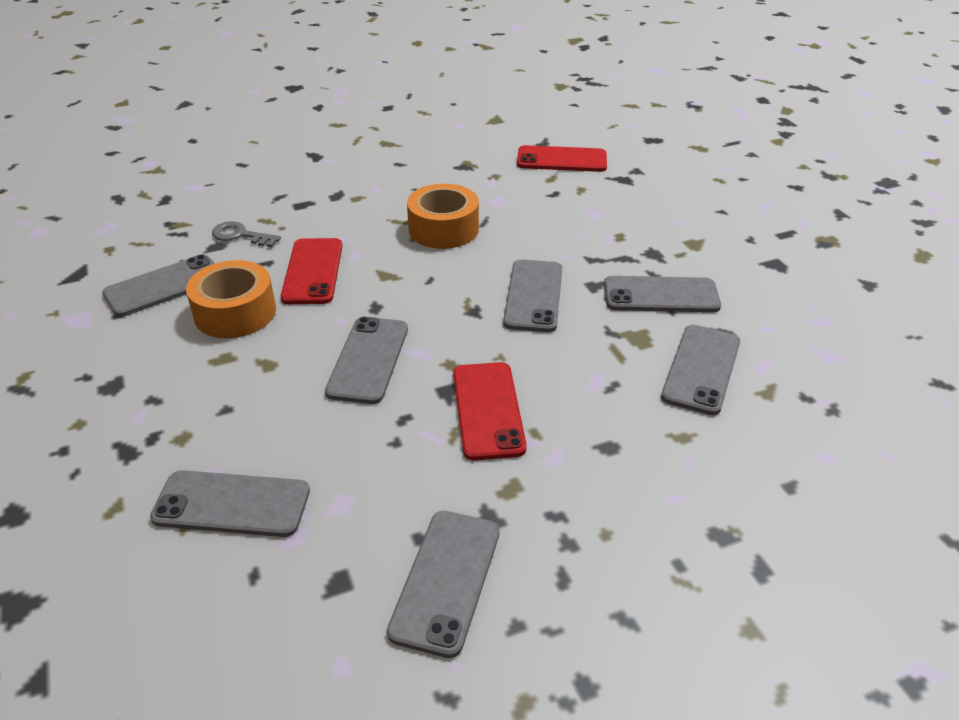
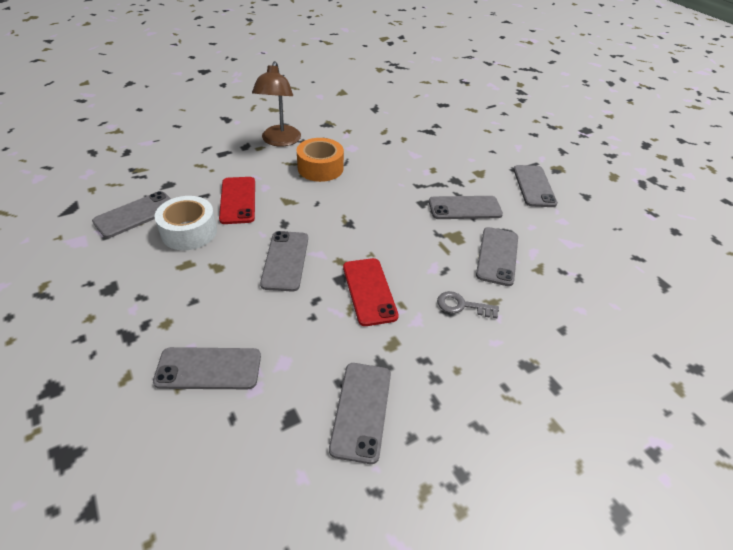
camera: 10 degrees left, 5 degrees up
orange tape [186,260,276,338] -> white tape [155,196,217,250]
grey key [212,221,281,247] -> grey key moved to [437,291,499,318]
grey phone [503,260,562,332] -> grey phone moved to [513,165,557,207]
red phone [517,145,607,172] -> none
none -> brown lamp [252,61,301,146]

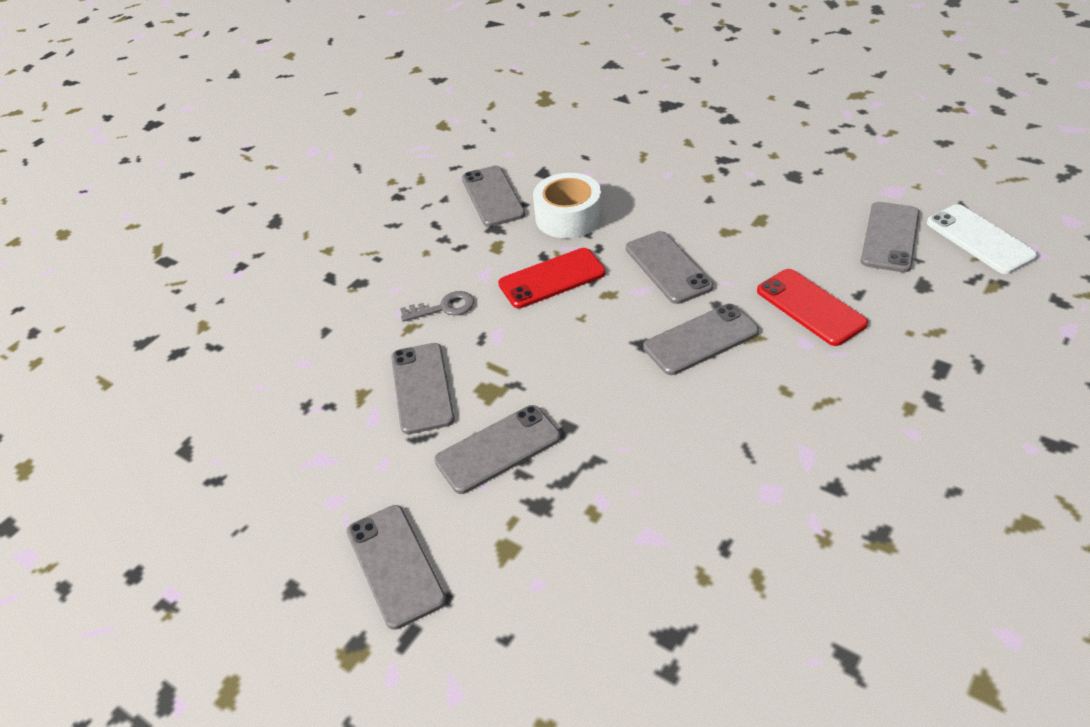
camera: 160 degrees right, 0 degrees up
grey phone [153,347,261,389] -> grey phone moved to [644,304,759,375]
white tape [155,196,217,250] -> white tape moved to [533,173,602,238]
brown lamp [252,61,301,146] -> none
orange tape [297,138,344,182] -> none
red phone [343,258,399,326] -> red phone turned 75 degrees counterclockwise [498,248,606,308]
none -> white phone [927,204,1037,274]

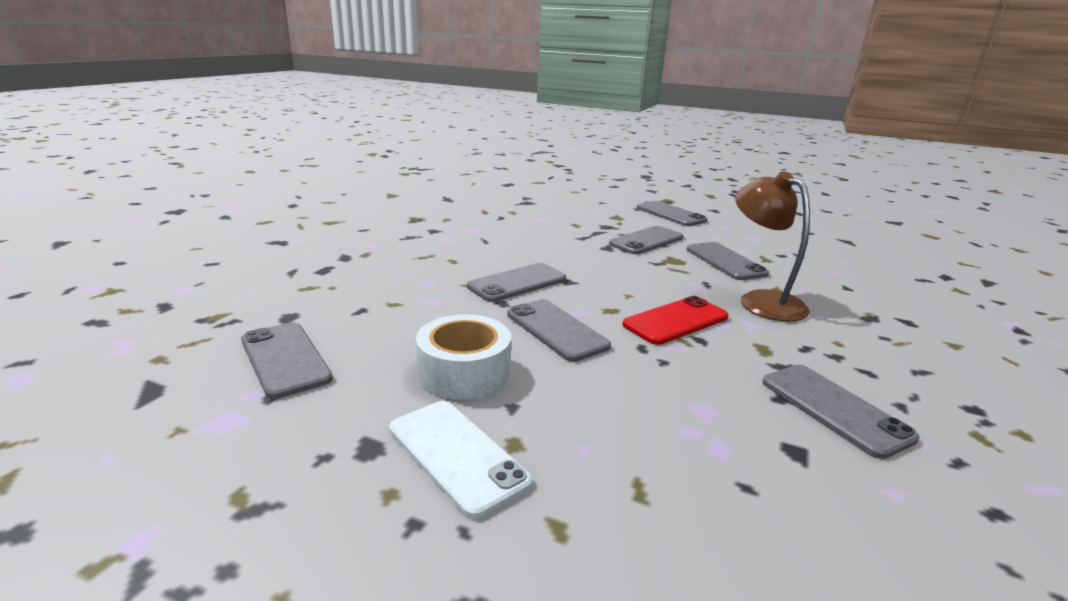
camera: 165 degrees right, 20 degrees down
grey key [400,291,474,322] -> brown lamp [735,171,810,321]
white tape [533,173,602,238] -> white tape moved to [416,314,511,400]
red phone [757,269,868,346] -> none
grey phone [861,202,919,272] -> grey phone turned 45 degrees counterclockwise [241,322,333,399]
white phone [927,204,1037,274] -> white phone moved to [389,401,532,519]

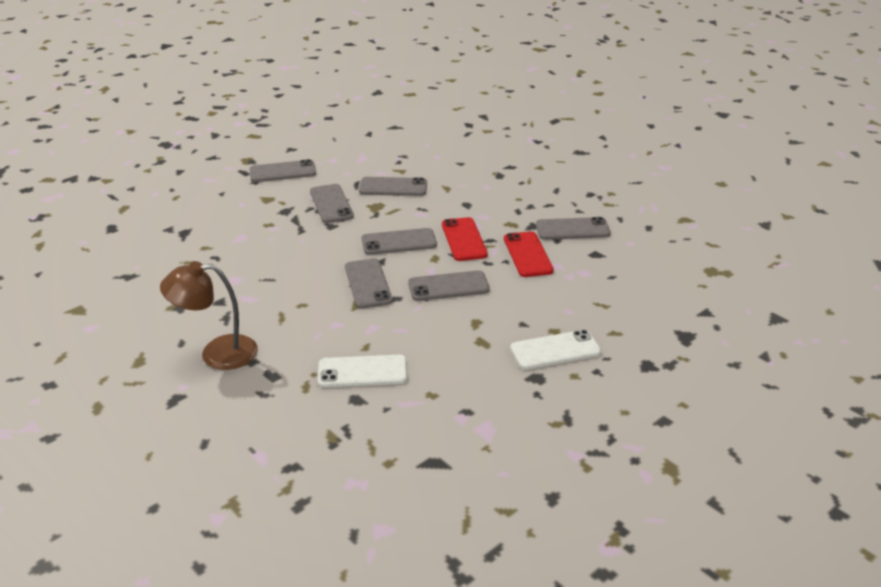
camera: 65 degrees left, 10 degrees up
grey phone [241,322,333,399] -> grey phone moved to [361,228,437,255]
white tape [416,314,511,400] -> none
brown lamp [735,171,810,321] -> brown lamp moved to [160,261,258,370]
none -> white phone [318,355,407,387]
none -> red phone [504,231,554,277]

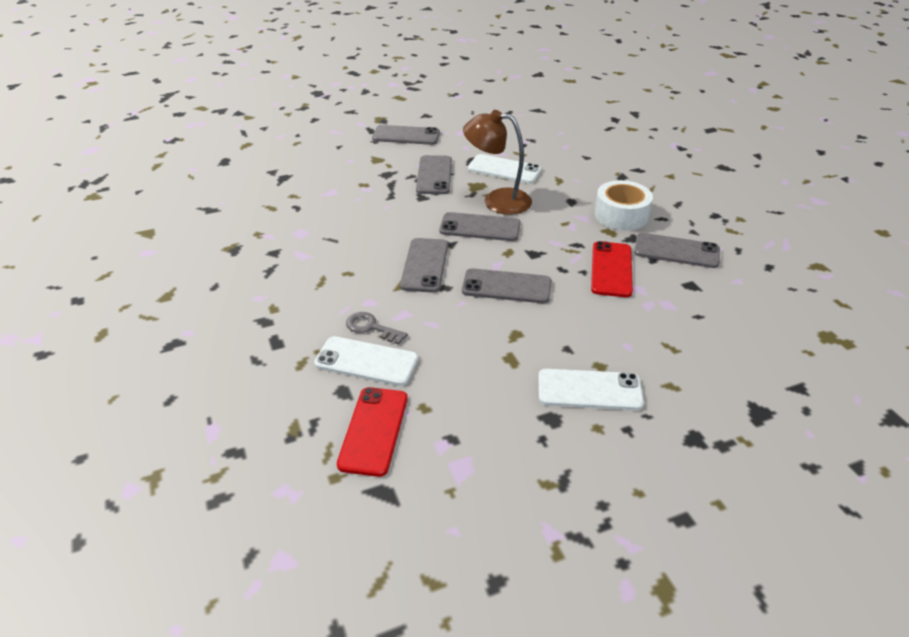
camera: 20 degrees right, 5 degrees up
brown lamp [160,261,258,370] -> brown lamp moved to [463,110,532,215]
grey phone [359,177,427,196] -> white phone [468,154,542,184]
red phone [442,217,488,261] -> red phone moved to [337,387,408,477]
none -> grey key [346,312,408,345]
none -> white tape [594,180,653,230]

